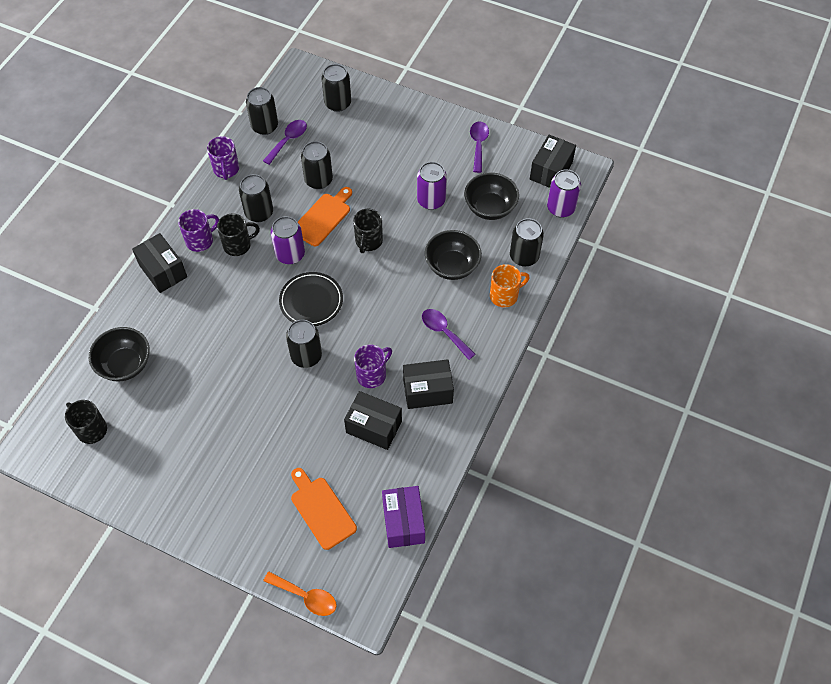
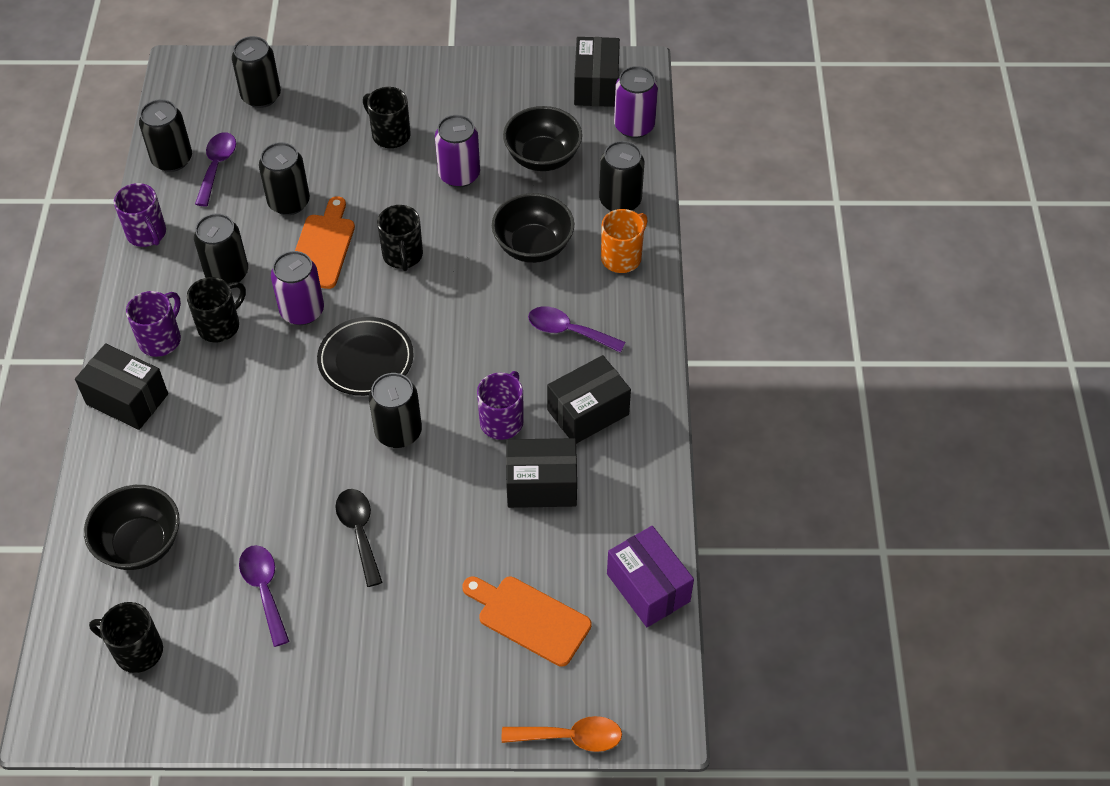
camera: 25 degrees left, 5 degrees down
purple spoon [470,121,489,173] -> purple spoon moved to [239,545,289,647]
none -> black spoon [336,489,383,587]
none -> black mug [363,87,411,148]

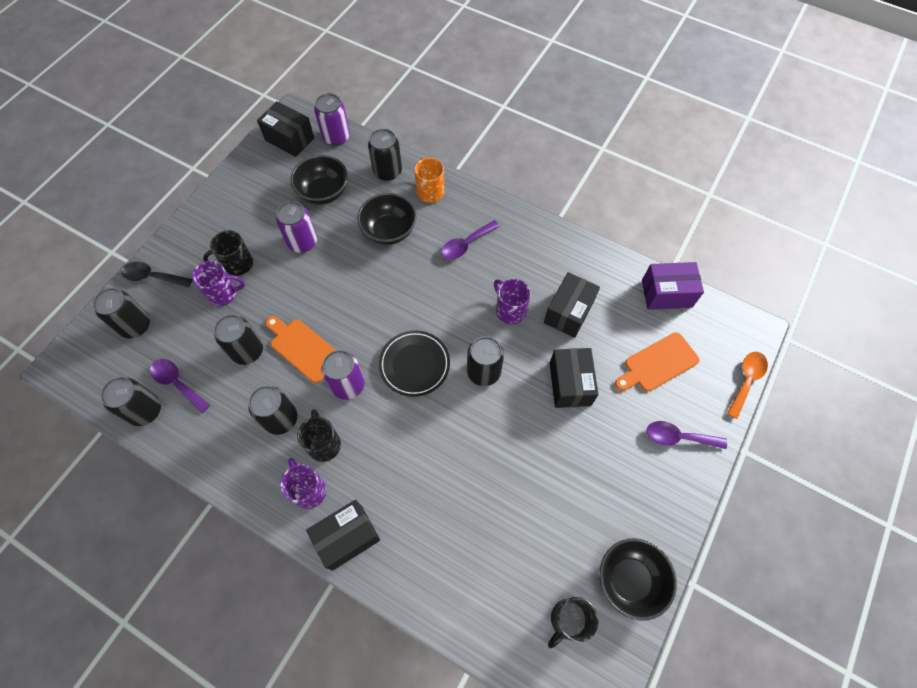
camera: 60 degrees left, 10 degrees up
black bowl [84,485,180,570] -> black bowl moved to [599,538,677,621]
purple mug [114,183,166,247] -> purple mug moved to [192,260,245,306]
purple spoon [239,545,289,647] -> purple spoon moved to [646,421,727,449]
black spoon [336,489,383,587] -> black spoon moved to [121,262,192,288]
black mug [377,205,423,271] -> none
black box [547,355,631,444] -> black box moved to [550,348,599,408]

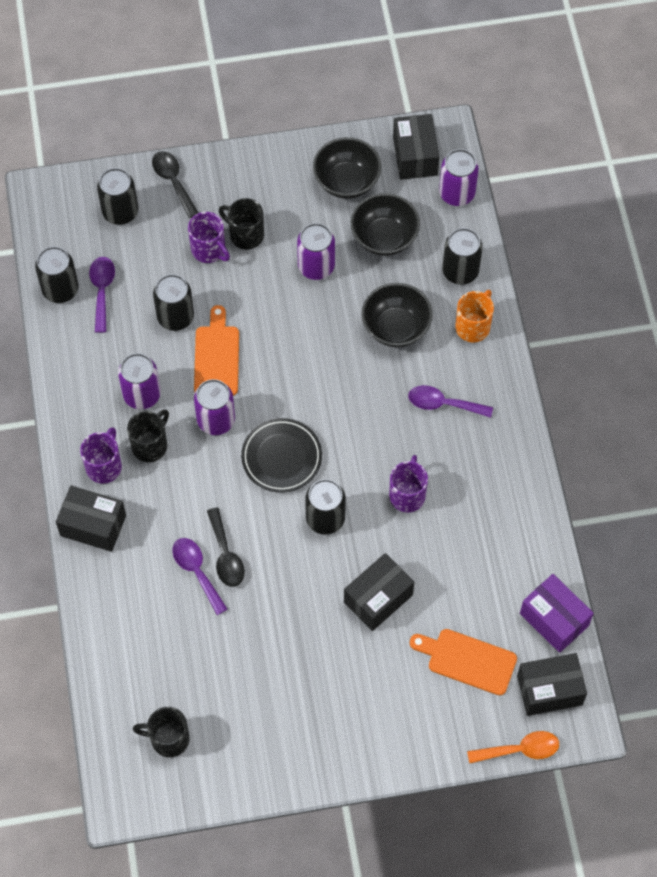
camera: 50 degrees right, 0 degrees up
black can [248,386,297,435] -> purple can [118,353,161,409]
black box [544,272,600,338] -> black box moved to [517,653,587,716]
black bowl [599,538,677,621] -> black bowl moved to [313,137,381,199]
purple spoon [646,421,727,449] -> purple spoon moved to [172,538,228,615]
none -> black spoon [207,507,245,587]

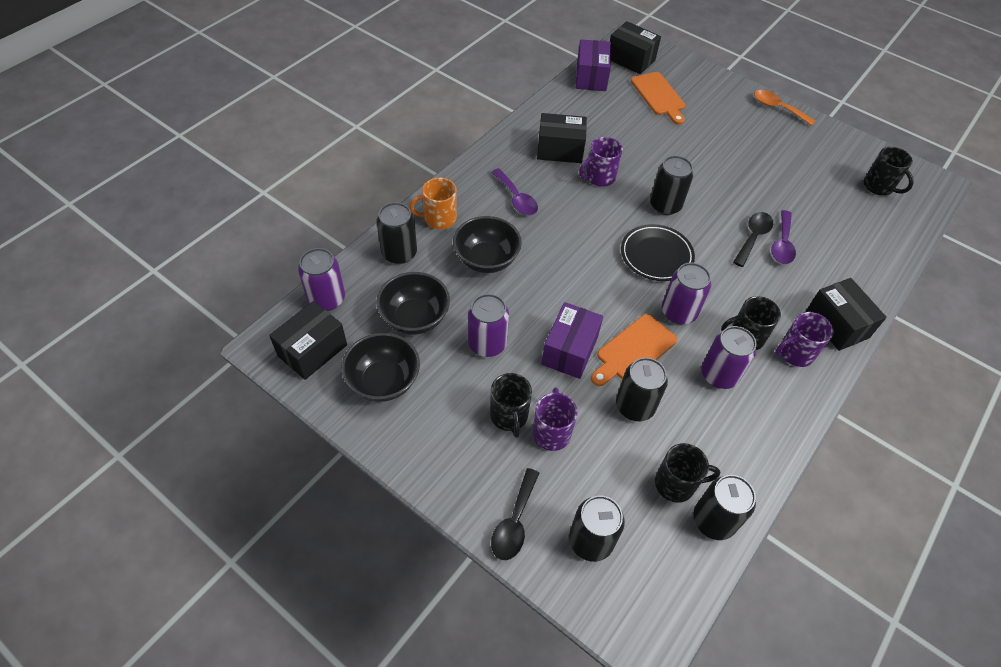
camera: 135 degrees left, 10 degrees down
purple spoon [89,257,115,333] -> black mug [655,443,720,503]
black box [344,553,414,631] -> black box moved to [537,113,587,163]
orange spoon [467,731,559,763] -> orange spoon moved to [754,90,815,126]
none -> purple box [542,302,603,379]

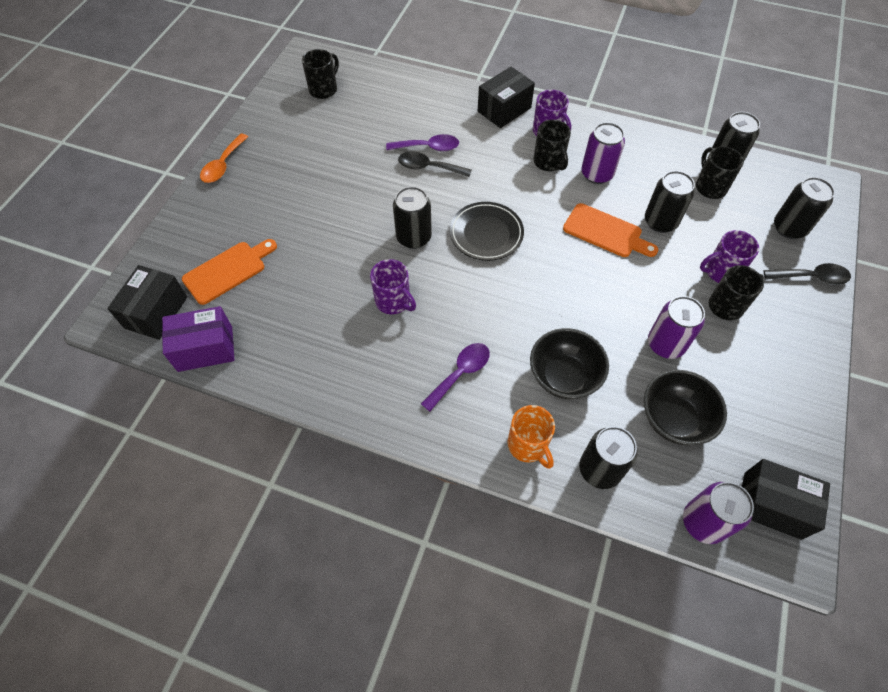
camera: 105 degrees left, 5 degrees up
black bowl [341,333,420,402] -> none
black box [537,113,587,163] -> none
purple box [542,302,603,379] -> none
purple can [662,263,711,324] -> none

